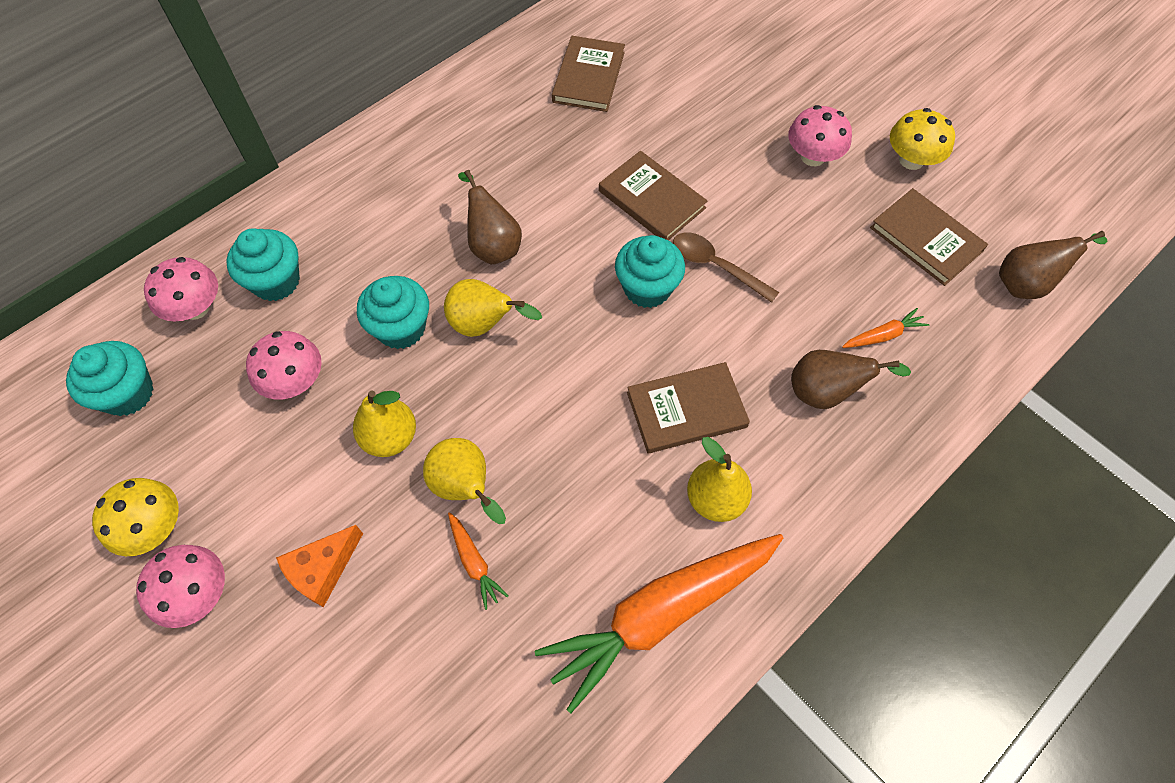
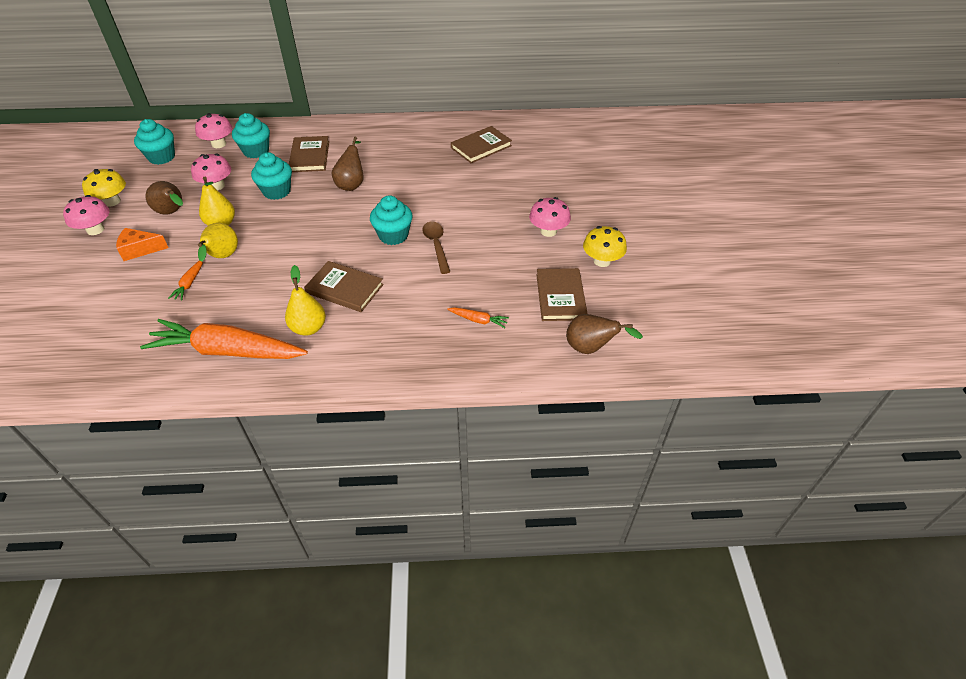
camera: 40 degrees right, 15 degrees down
yellow pear [444,279,542,337] -> none
brown book [599,151,707,240] -> brown book moved to [289,136,329,172]
brown pear [791,350,911,409] -> brown pear moved to [145,181,183,215]

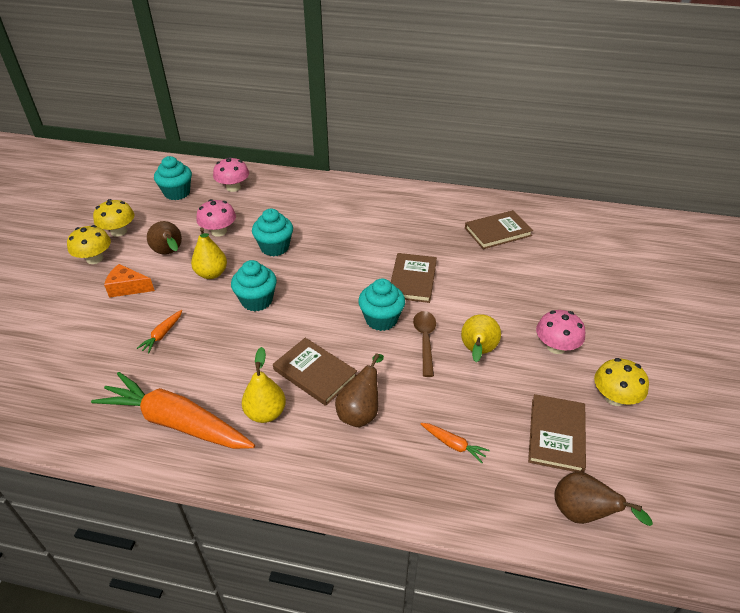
camera: 15 degrees right, 5 degrees down
pink mushroom [63,195,110,235] -> yellow mushroom [67,225,111,264]
yellow pear [198,223,238,262] -> yellow pear moved to [461,314,501,362]
turquoise cupcake [232,113,270,158] -> turquoise cupcake moved to [231,260,277,311]
brown book [289,136,329,172] -> brown book moved to [391,253,437,303]
brown pear [332,137,364,191] -> brown pear moved to [335,353,384,427]

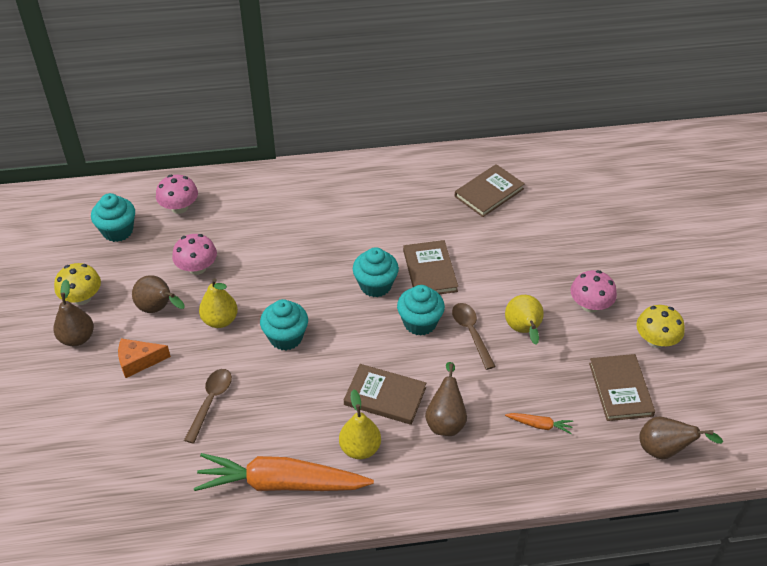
camera: 20 degrees left, 5 degrees up
yellow mushroom [67,225,111,264] -> brown pear [53,280,94,346]
orange carrot [136,310,182,353] -> brown spoon [184,369,232,444]
turquoise cupcake [252,209,293,256] -> turquoise cupcake moved to [353,247,399,297]

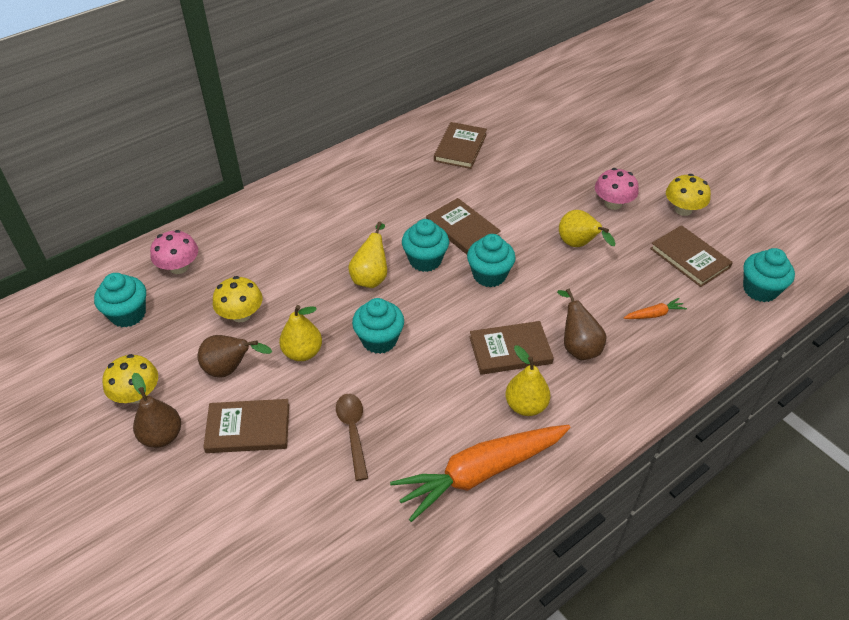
camera: 30 degrees left, 0 degrees up
orange cheese [118,338,171,378] -> brown book [203,399,289,453]
pink mushroom [172,234,217,275] -> yellow mushroom [213,276,262,322]
brown spoon [452,303,496,370] -> none
brown pear [639,416,723,459] -> turquoise cupcake [743,248,795,302]
none -> yellow pear [348,221,387,288]

